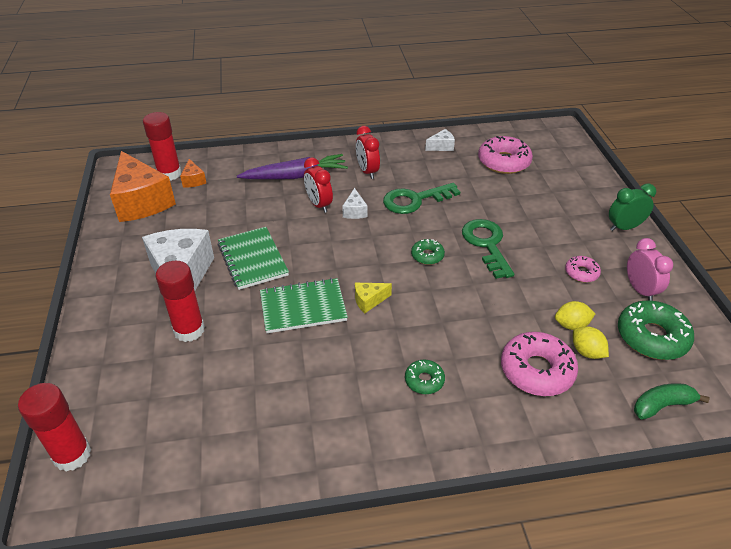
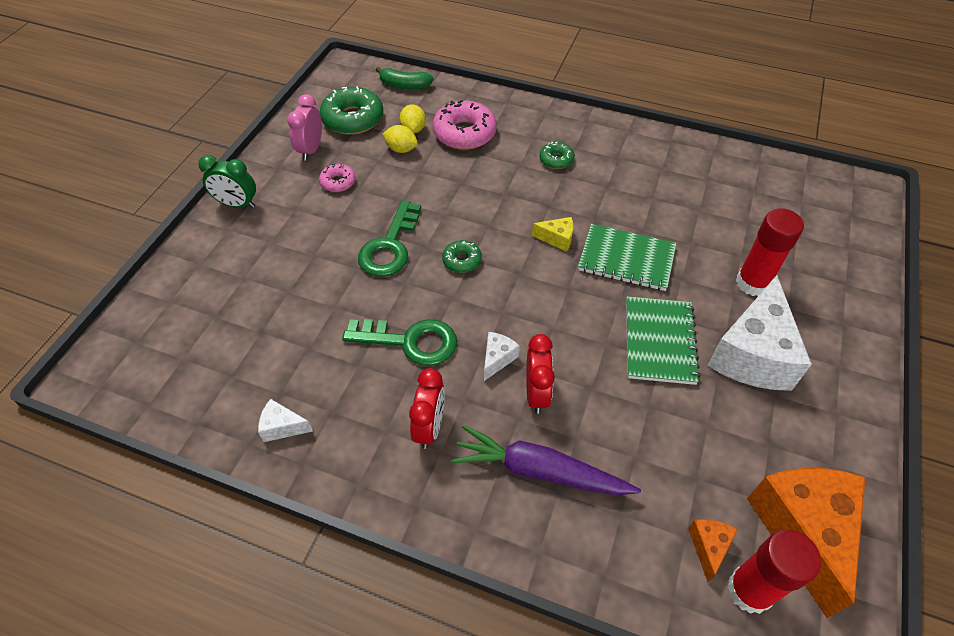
camera: 150 degrees left, 10 degrees up
red glue stick [18,383,91,472] -> none
pink donut [478,136,533,174] -> none

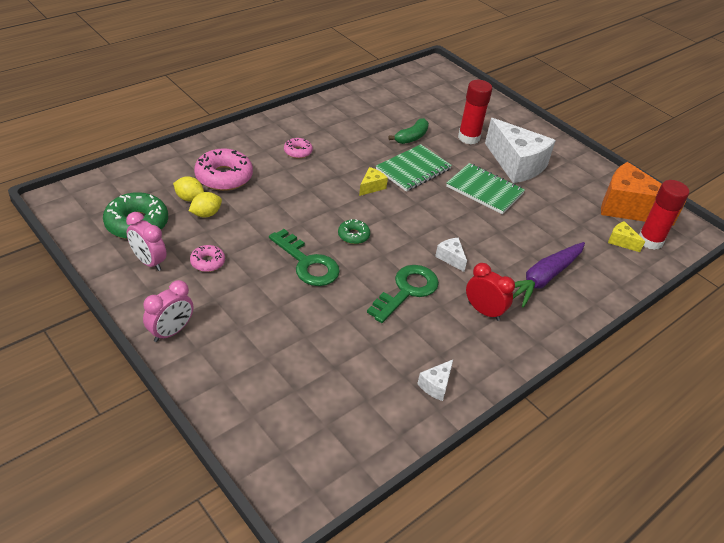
camera: 65 degrees left, 10 degrees down
green clock [198,155,256,208] -> pink clock [143,280,193,342]
green banana [376,67,434,89] -> green banana moved to [388,118,429,144]
red clock [526,334,555,414] -> none
green donut [539,141,575,169] -> pink donut [284,138,313,159]
orange cheese [688,519,738,582] -> yellow cheese [608,221,645,252]

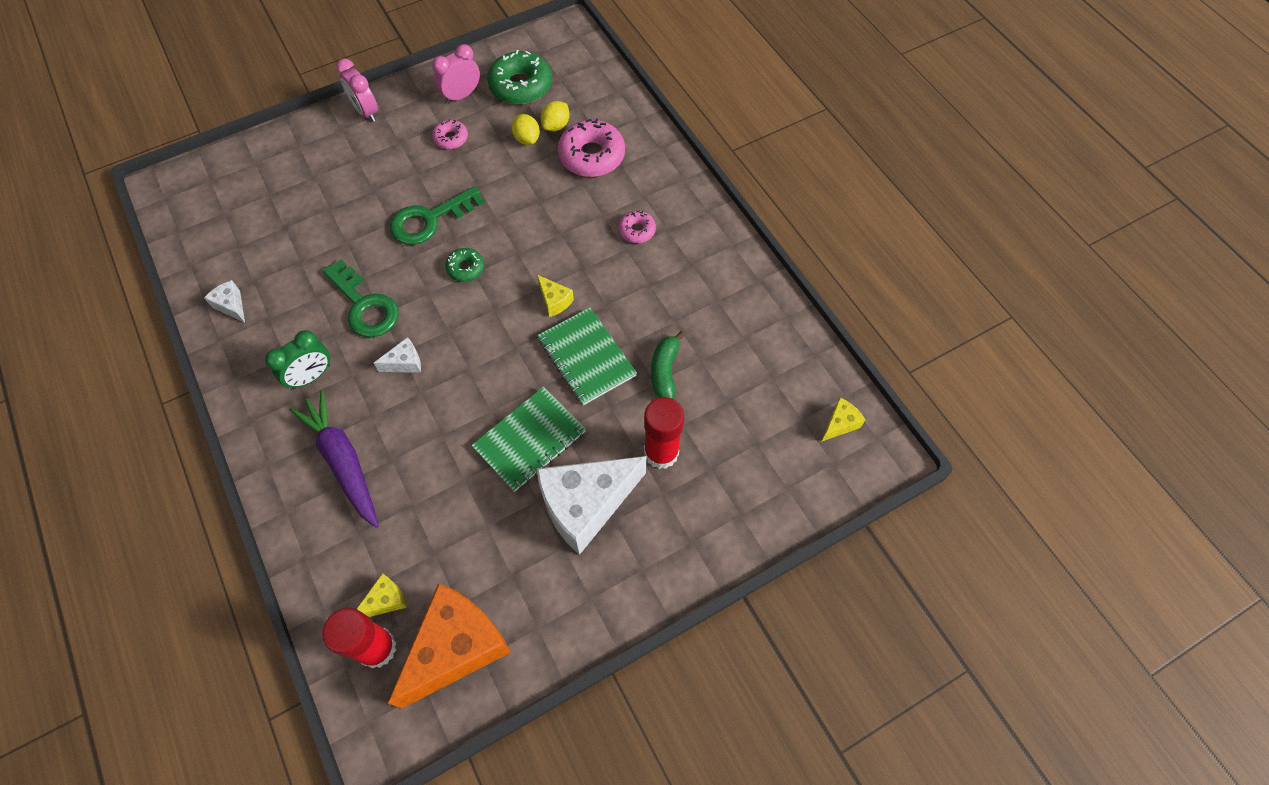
camera: 105 degrees right, 20 degrees up
green banana [388,118,429,144] -> green banana turned 45 degrees clockwise [651,331,685,399]
red clock [466,263,515,321] -> green clock [265,330,330,389]
none -> yellow cheese [821,398,865,442]

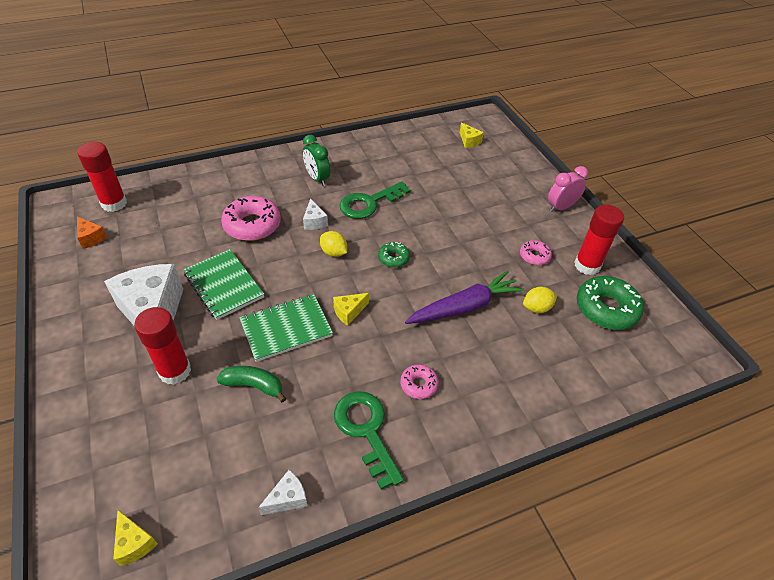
camera: 95 degrees right, 15 degrees down
white cheese [204,280,245,323] -> white cheese moved to [258,470,307,515]
purple carrot [289,390,379,528] -> purple carrot moved to [405,271,524,324]
yellow cheese [357,573,407,617] -> yellow cheese moved to [460,123,484,148]
orange cheese [388,583,511,708] -> orange cheese [77,217,107,249], size x0.43
green key [390,186,484,245] -> green key moved to [334,391,404,490]
pink clock [432,44,480,104] -> red glue stick [574,205,624,275]
yellow lemon [541,101,570,131] -> yellow lemon moved to [320,231,347,257]
pink donut [557,118,625,177] -> pink donut moved to [221,196,281,241]

